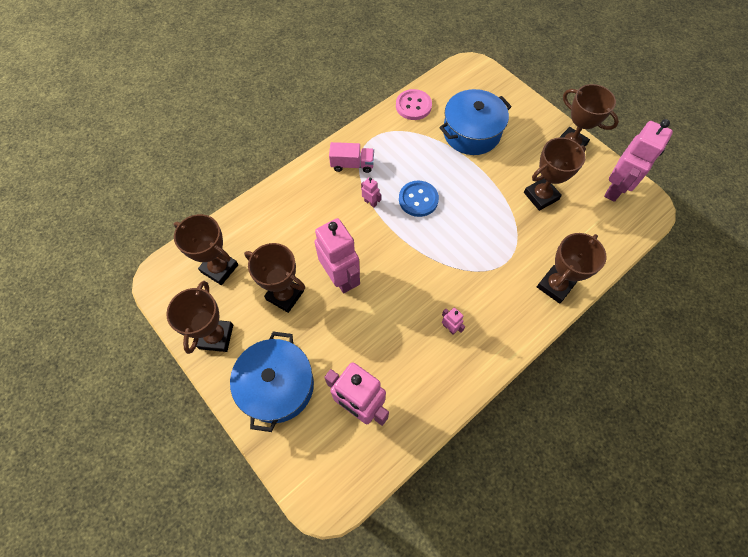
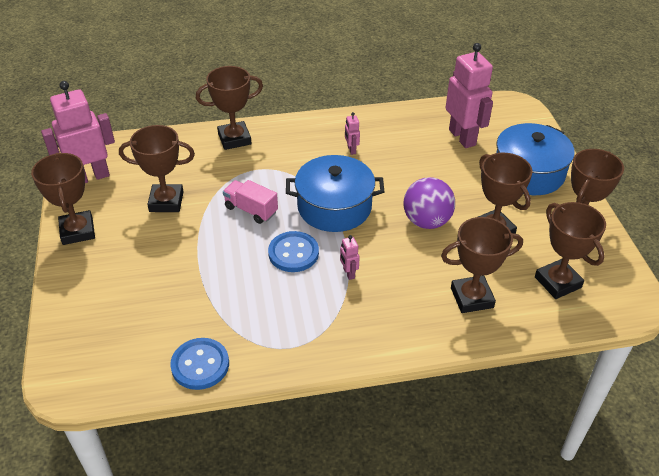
camera: 150 degrees left, 20 degrees down
pink robot [314,218,360,293] -> purple ball [404,177,455,229]
pink truck [329,142,374,173] -> pink truck moved to [223,180,278,224]
pink button [396,89,432,120] -> blue button [170,338,229,390]
blue pot [439,89,512,155] -> blue pot moved to [286,155,385,232]
none -> brown trophy [441,217,523,313]

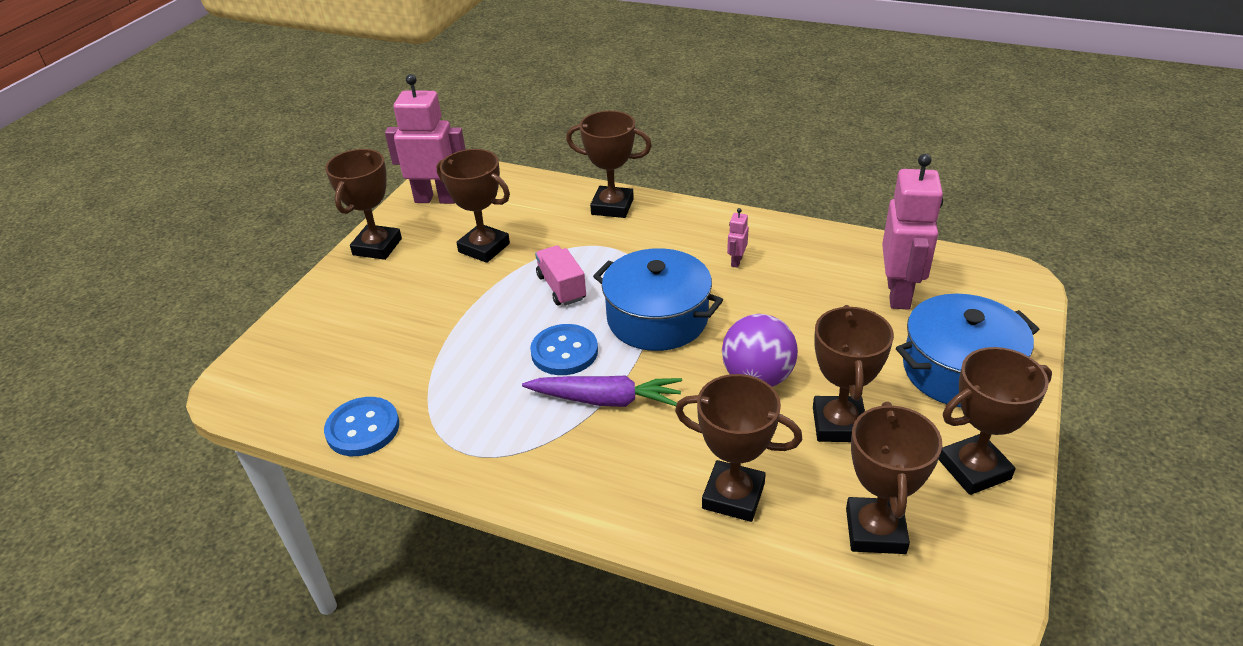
camera: 35 degrees right, 5 degrees down
pink robot [340,235,360,280] -> purple carrot [522,376,682,407]

